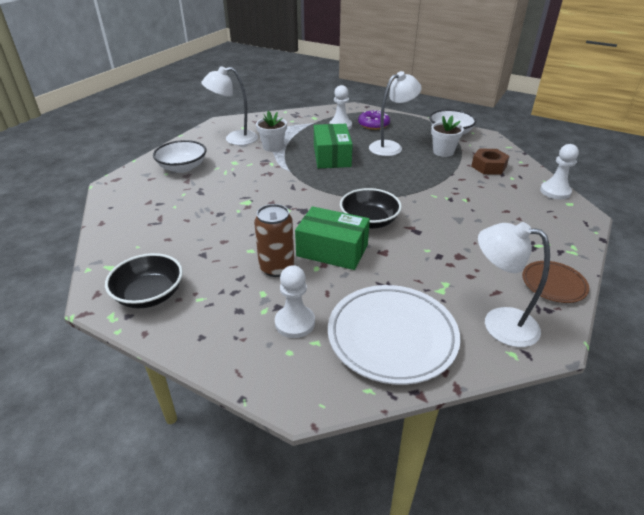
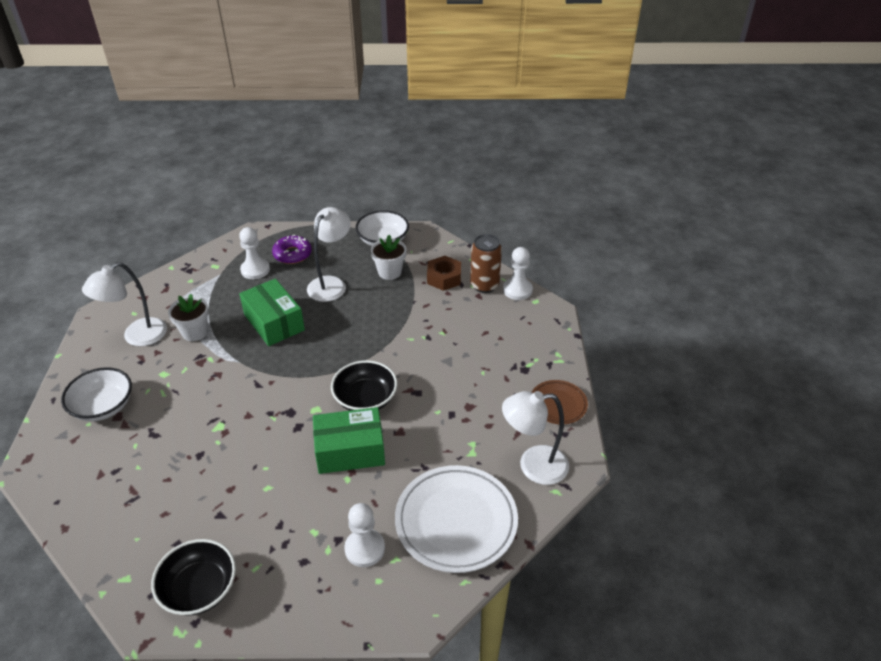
camera: 30 degrees left, 5 degrees up
brown can [254,204,294,277] -> brown can moved to [470,234,502,293]

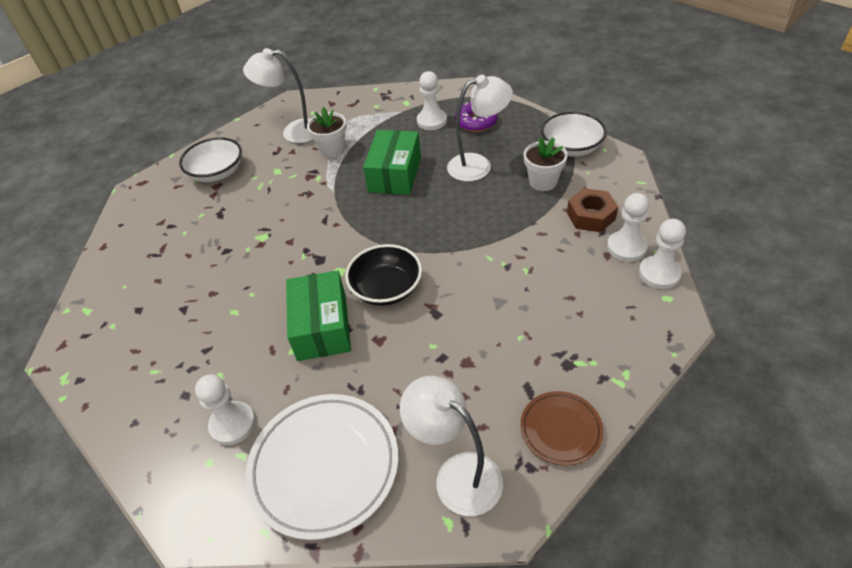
camera: 50 degrees right, 5 degrees up
black bowl [151,539,236,616] -> none
green box [313,407,385,474] -> green box turned 45 degrees clockwise [286,270,351,361]
brown can [470,234,502,293] -> white pawn [607,193,649,262]

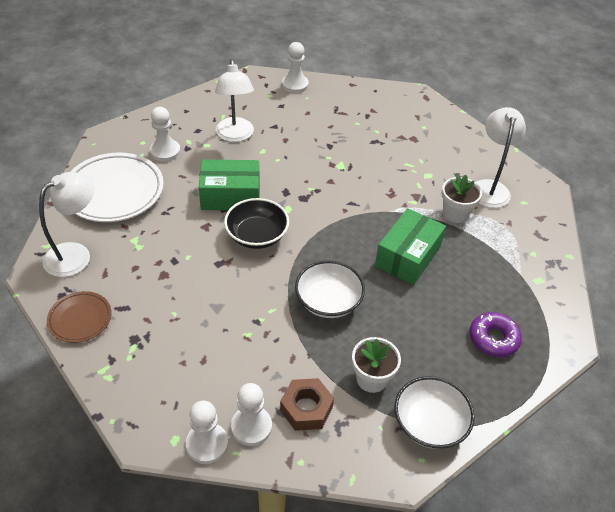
camera: 90 degrees right, 0 degrees up
white bowl [179,137,242,182] -> white bowl moved to [295,260,365,318]
green box [363,130,421,195] -> green box turned 75 degrees counterclockwise [375,208,446,285]
white pawn [417,71,447,130] -> white pawn moved to [282,42,309,93]
white lamp [447,75,513,181] -> white lamp moved to [215,59,254,142]

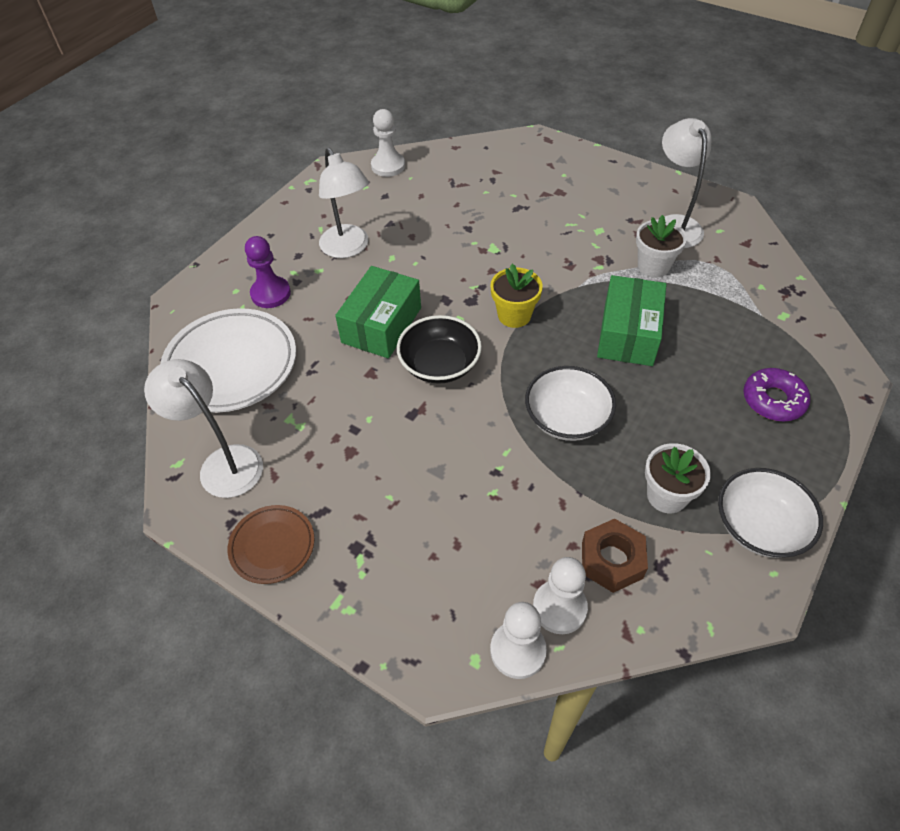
camera: 15 degrees left, 5 degrees up
white lamp [39,172,94,277] -> white lamp turned 75 degrees counterclockwise [144,359,263,498]
white pawn [150,107,180,162] -> purple pawn [245,236,291,308]
green box [199,160,260,210] -> green box turned 45 degrees counterclockwise [335,266,421,358]
none -> yellow flower pot [490,264,543,328]

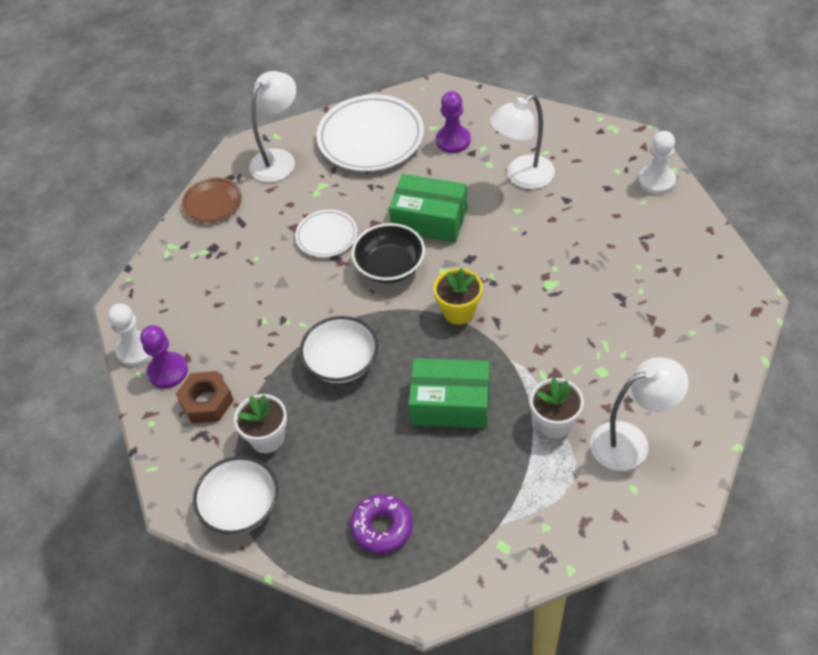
camera: 85 degrees right, 0 degrees up
white pawn [533,557,588,634] -> purple pawn [140,325,188,389]
none -> white plate [295,209,357,257]

